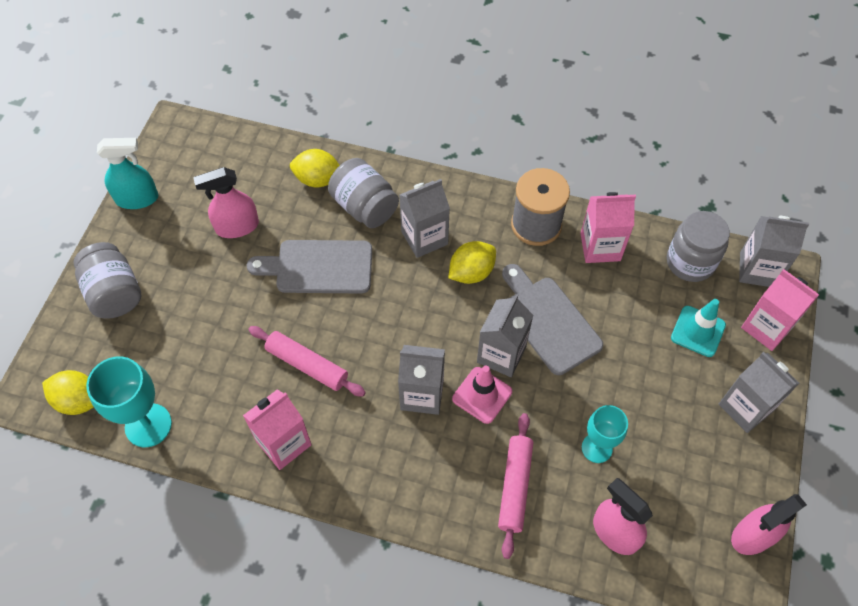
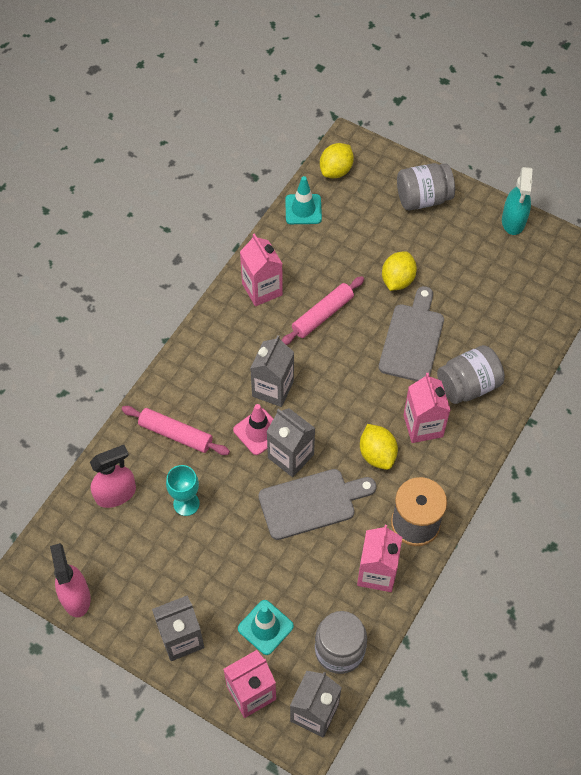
camera: 105 degrees right, 0 degrees up
turquoise goblet [86,357,172,447] -> turquoise traffic cone [285,176,322,224]
pink spray bottle [193,167,259,238] -> none
yellow lemon [290,149,340,188] -> yellow lemon moved to [382,251,417,291]
grey carton [399,179,450,258] -> pink carton [404,373,450,443]

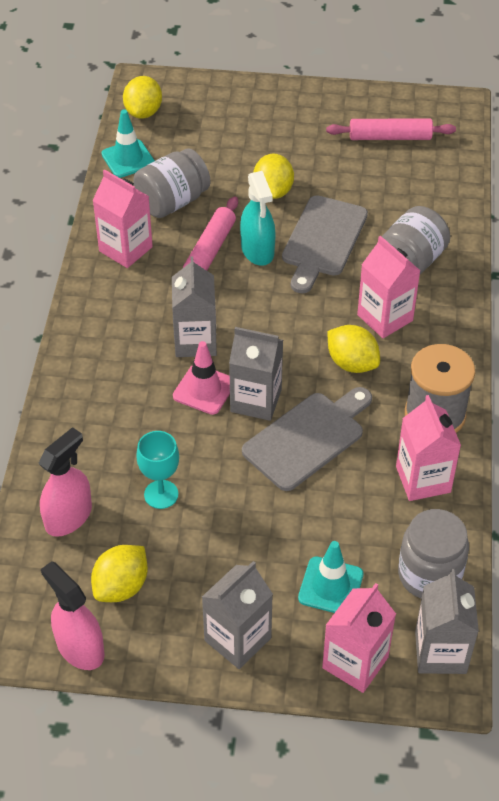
camera: 25 degrees left, 10 degrees down
pink rolling pin [122,406,230,455] -> pink rolling pin moved to [326,118,456,140]
grey cutting board [379,286,444,381] -> grey cutting board turned 150 degrees counterclockwise [282,195,368,293]
grey jar [397,163,455,210] -> grey jar moved to [133,148,210,218]
turquoise spray bottle [502,167,532,235] -> turquoise spray bottle moved to [240,171,276,266]
none -> yellow lemon [91,545,148,602]

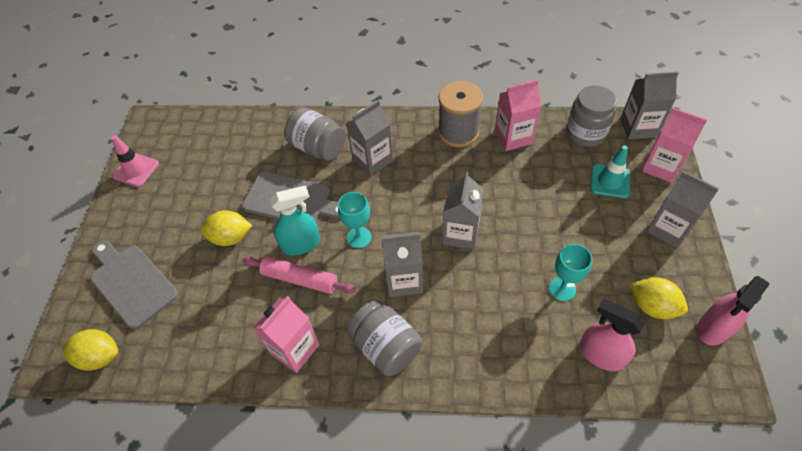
camera: 90 degrees left, 5 degrees up
turquoise traffic cone [102,109,155,178] -> none
grey jar [133,148,210,218] -> grey jar moved to [347,300,422,376]
pink traffic cone [173,341,230,415] -> pink traffic cone moved to [111,135,159,187]
grey cutting board [242,387,372,491] -> grey cutting board moved to [90,240,178,329]
pink rolling pin [326,118,456,140] -> none
yellow lemon [327,325,380,373] -> none
pink carton [357,236,420,338] -> grey carton [346,100,393,176]
none -> turquoise goblet [338,192,371,248]

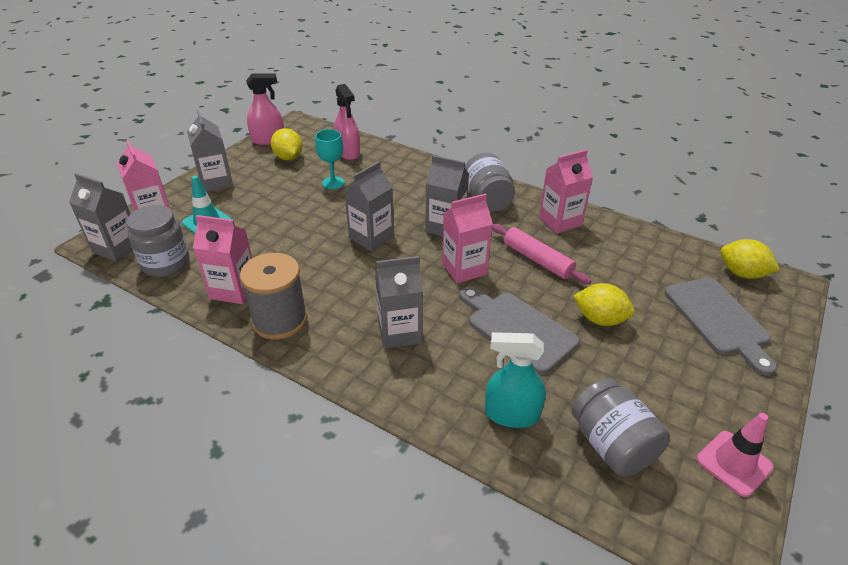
camera: 155 degrees left, 15 degrees down
turquoise spray bottle [270,185,320,255] -> turquoise spray bottle moved to [485,332,546,428]
grey jar [285,107,345,161] -> grey jar moved to [571,378,670,477]
turquoise goblet [338,192,371,248] -> pink carton [442,194,493,283]

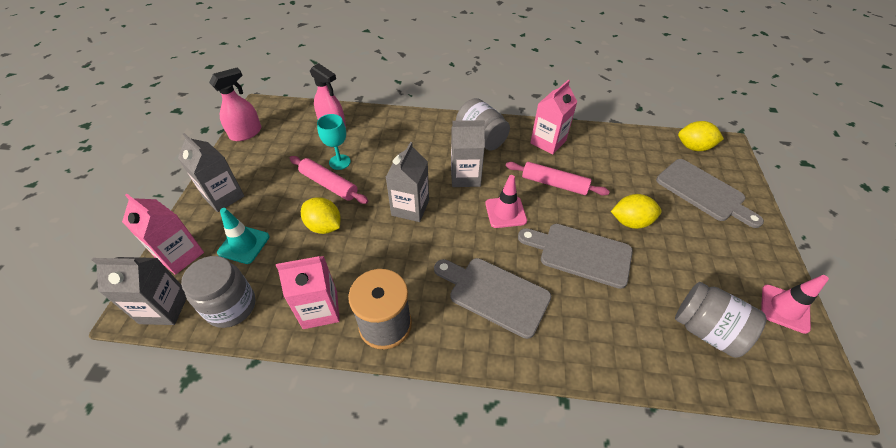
camera: 25 degrees left, 10 degrees up
yellow lemon [271,128,302,160] -> yellow lemon moved to [301,197,341,234]
grey carton [375,256,423,349] -> grey cutting board [434,258,551,339]
pink carton [442,194,493,283] -> pink traffic cone [485,175,527,228]
turquoise spray bottle [485,332,546,428] -> none
none -> pink rolling pin [290,156,368,204]

